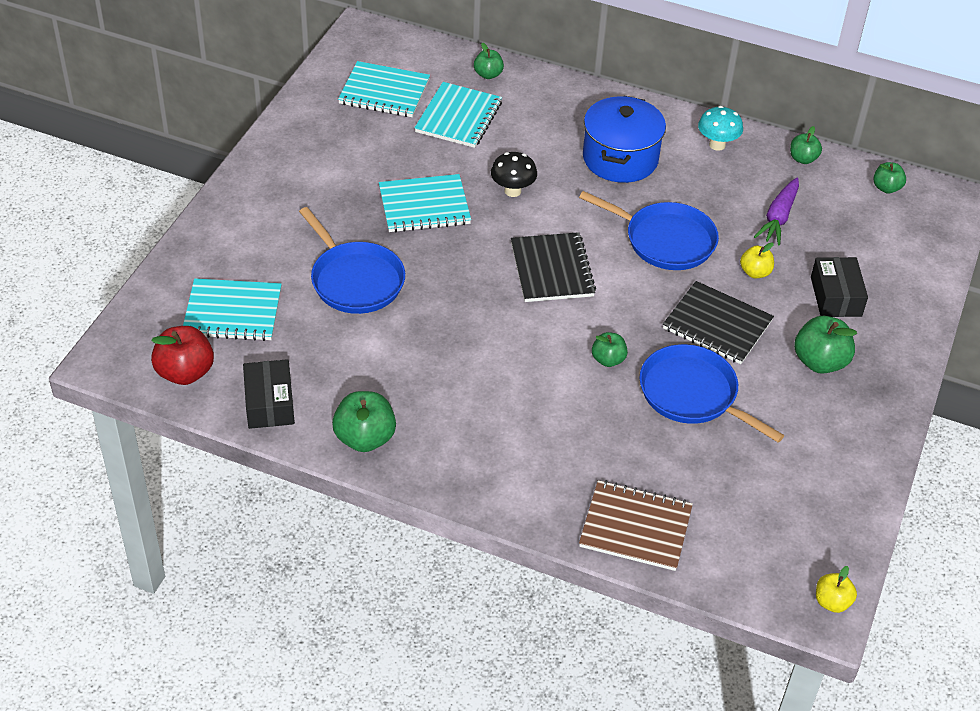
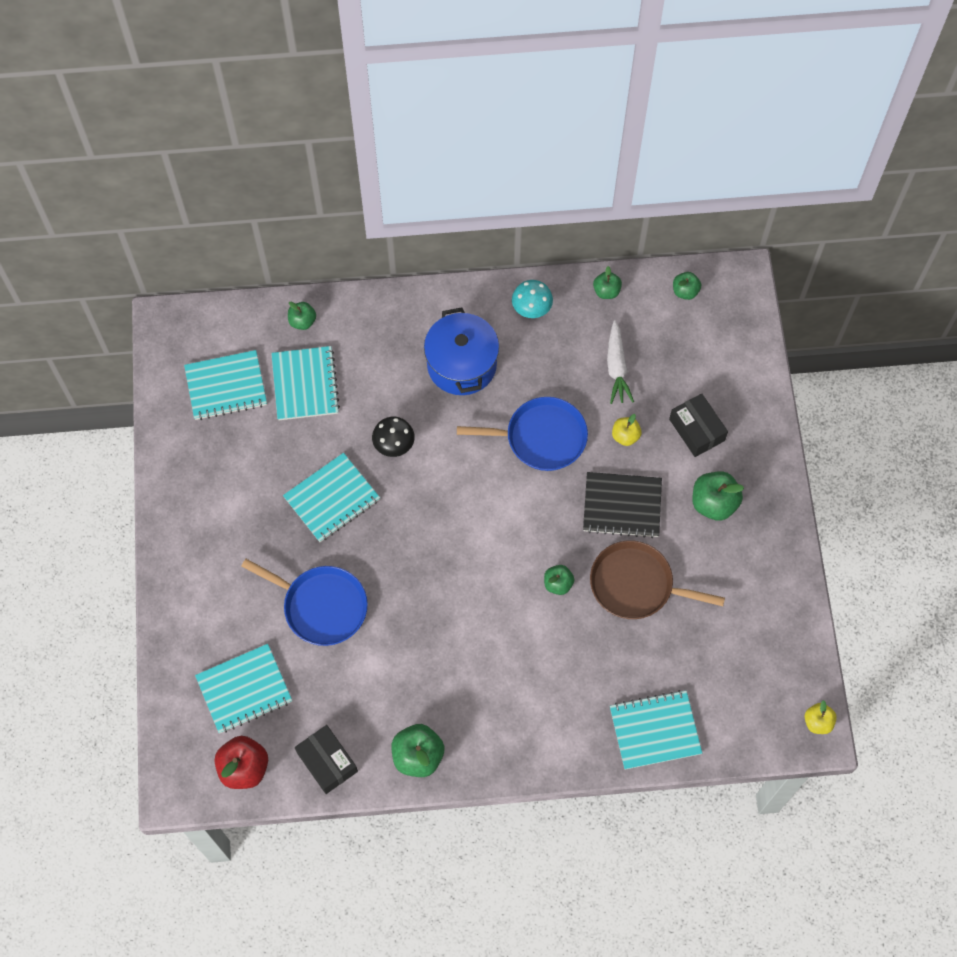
camera: 25 degrees left, 20 degrees up
black notebook [511,232,596,302] -> none
brown notebook [579,480,693,571] -> turquoise notebook [610,690,702,770]
blue pan [639,344,784,443] -> brown pan [590,540,725,619]
purple carrot [754,177,799,246] -> white carrot [607,320,634,404]

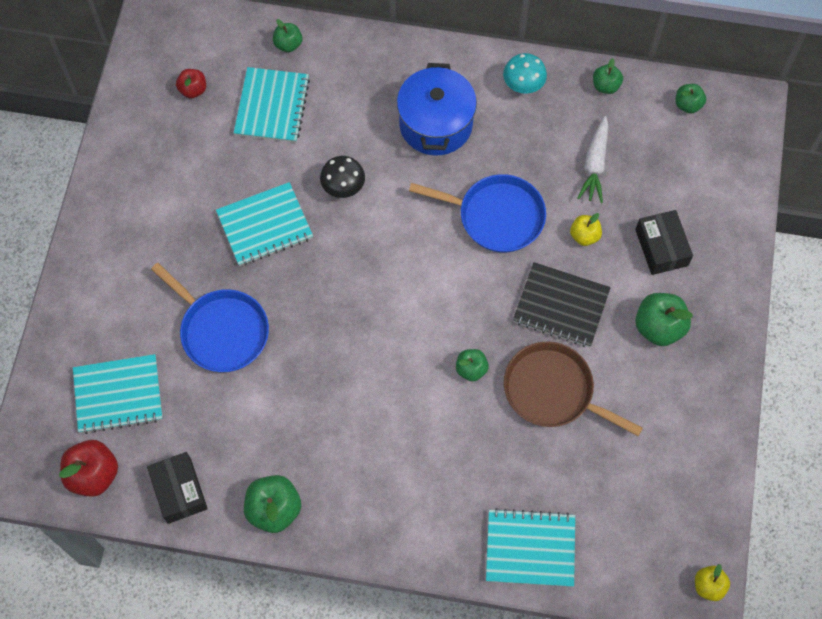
camera: 15 degrees right, 0 degrees up
turquoise notebook [184,350,267,420] -> red apple [176,69,206,98]

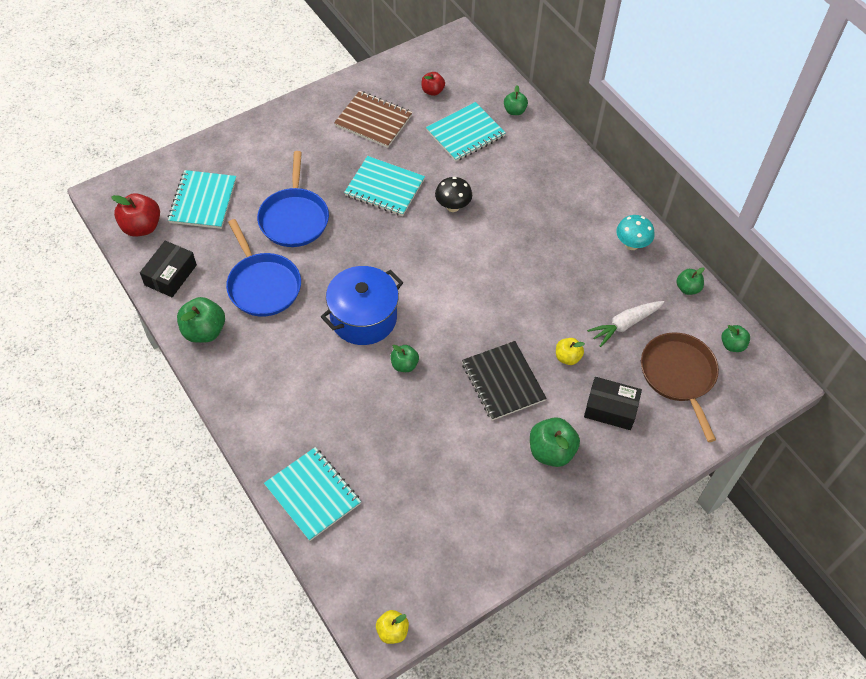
camera: 45 degrees right, 10 degrees down
turquoise notebook [73,354,163,434] -> turquoise notebook turned 60 degrees clockwise [168,170,236,229]
blue pot [397,63,477,156] -> blue pot moved to [321,266,403,345]
blue pan [409,174,546,253] -> blue pan moved to [226,219,301,317]
brown pan [504,341,643,436] -> brown pan moved to [641,332,719,442]
black box [635,210,693,275] -> black box turned 75 degrees clockwise [584,377,642,430]
none -> brown notebook [334,91,413,148]

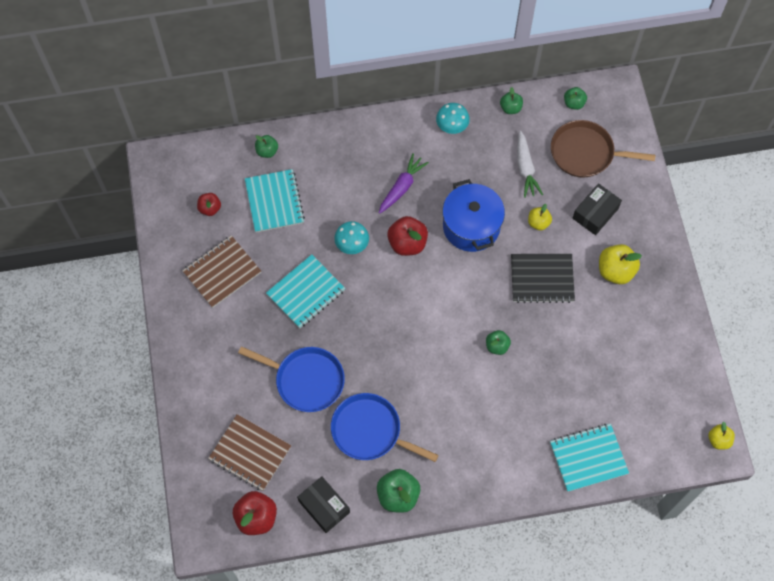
camera: 65 degrees left, 10 degrees up
turquoise notebook [168,170,236,229] -> brown notebook [208,414,291,491]
blue pan [226,219,301,317] -> blue pan turned 150 degrees counterclockwise [331,393,439,462]
blue pot [321,266,403,345] -> blue pot moved to [442,179,505,252]
black mushroom [435,177,472,212] -> turquoise mushroom [334,221,369,254]
green apple [530,417,580,467] -> yellow apple [599,244,642,284]
none -> purple carrot [379,153,429,214]
none -> red apple [387,216,428,256]

